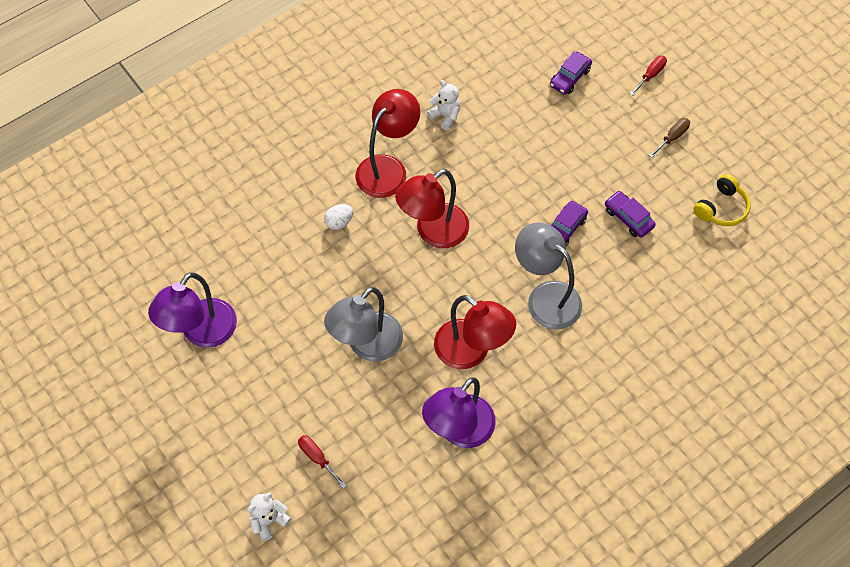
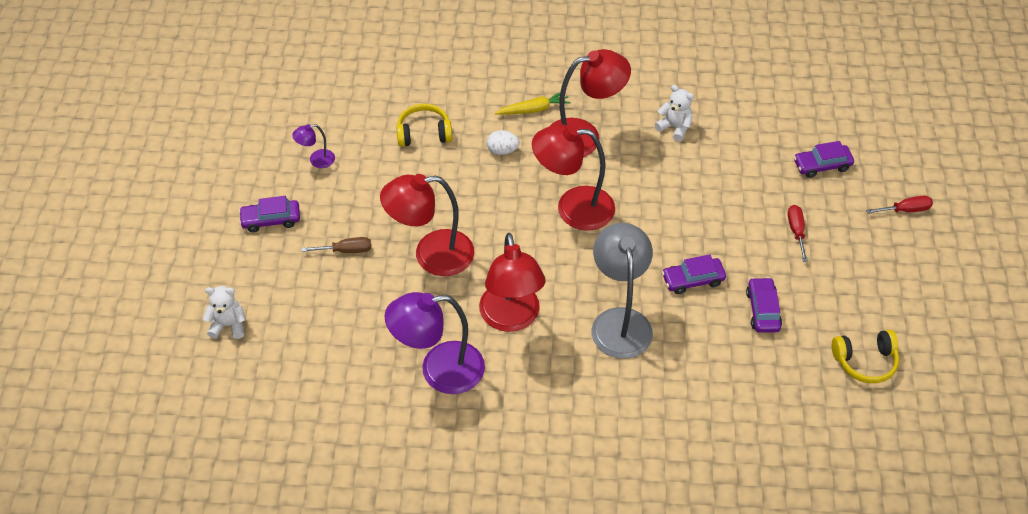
camera: 40 degrees right, 10 degrees down
purple lamp [148,272,237,348] -> purple lamp [292,124,335,168], size x0.46
red screwdriver [298,435,347,489] -> red screwdriver moved to [788,205,808,262]
grey lamp [324,287,403,361] -> red lamp [380,174,475,276]
white teddy bear [427,80,460,130] -> white teddy bear turned 45 degrees counterclockwise [655,85,694,141]
brown screwdriver [649,118,690,158] -> brown screwdriver moved to [302,237,371,253]
none -> purple car [239,196,300,232]
none -> yellow headphones [396,104,452,147]
none -> yellow carrot [495,93,571,115]

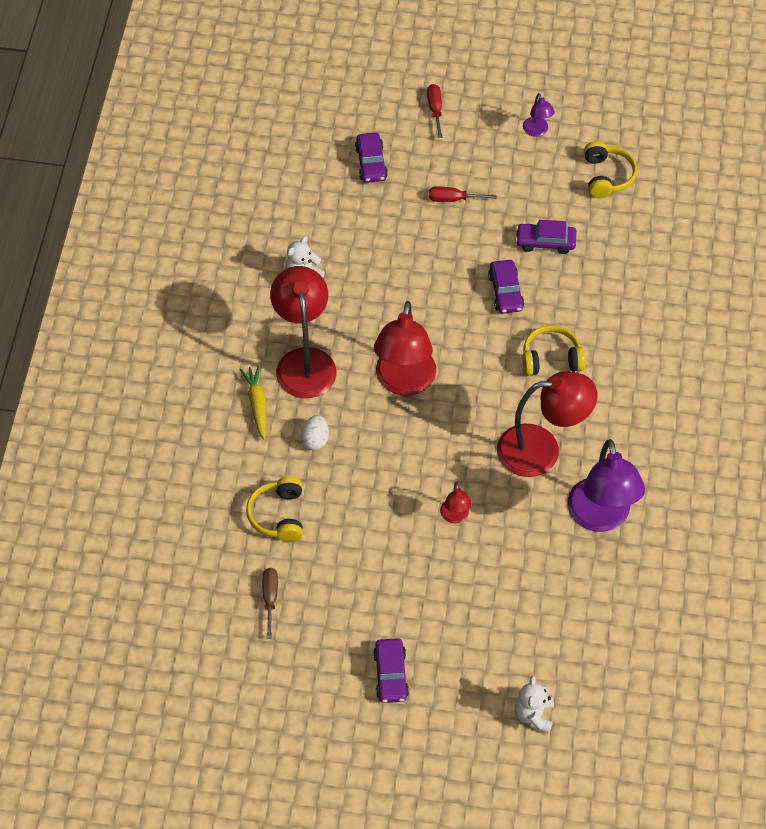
camera: 85 degrees left, 5 degrees up
purple lamp [292,124,335,168] -> purple lamp moved to [523,93,555,137]
brown screwdriver [302,237,371,253] -> brown screwdriver moved to [262,568,278,639]
red lamp [380,174,475,276] -> red lamp [440,482,472,523], size x0.46
grey lamp [592,223,653,359] -> yellow headphones [523,325,585,376]

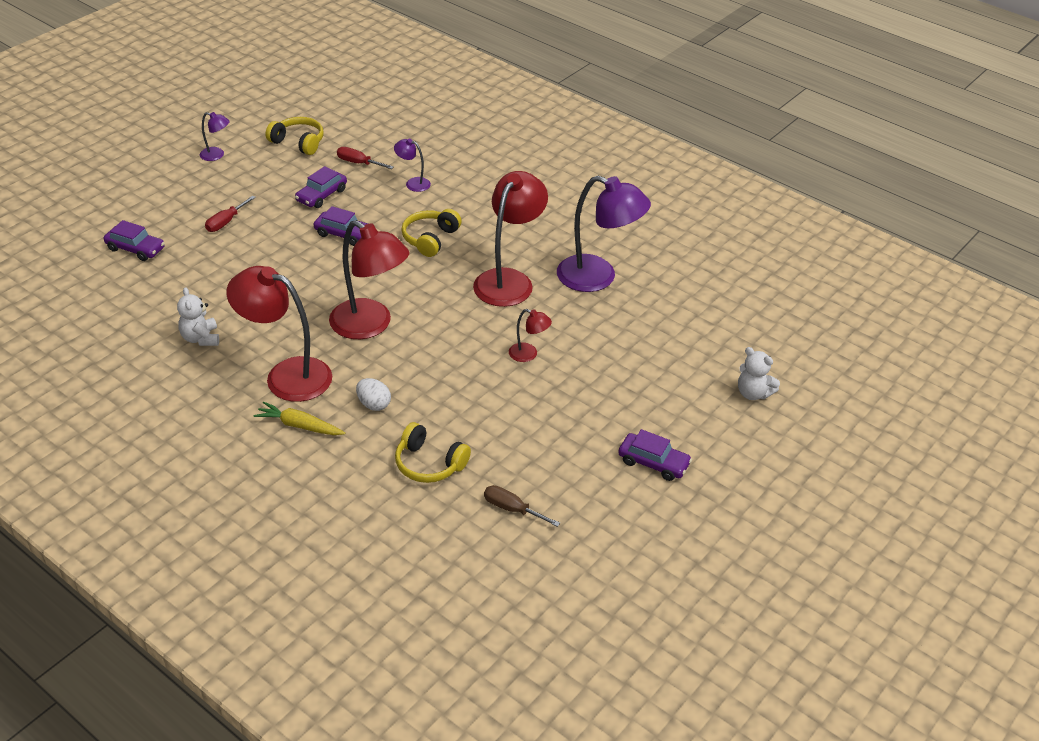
camera: 60 degrees left, 15 degrees down
red screwdriver [427,84,442,138] -> red screwdriver moved to [337,147,394,169]
none -> purple lamp [394,139,431,192]

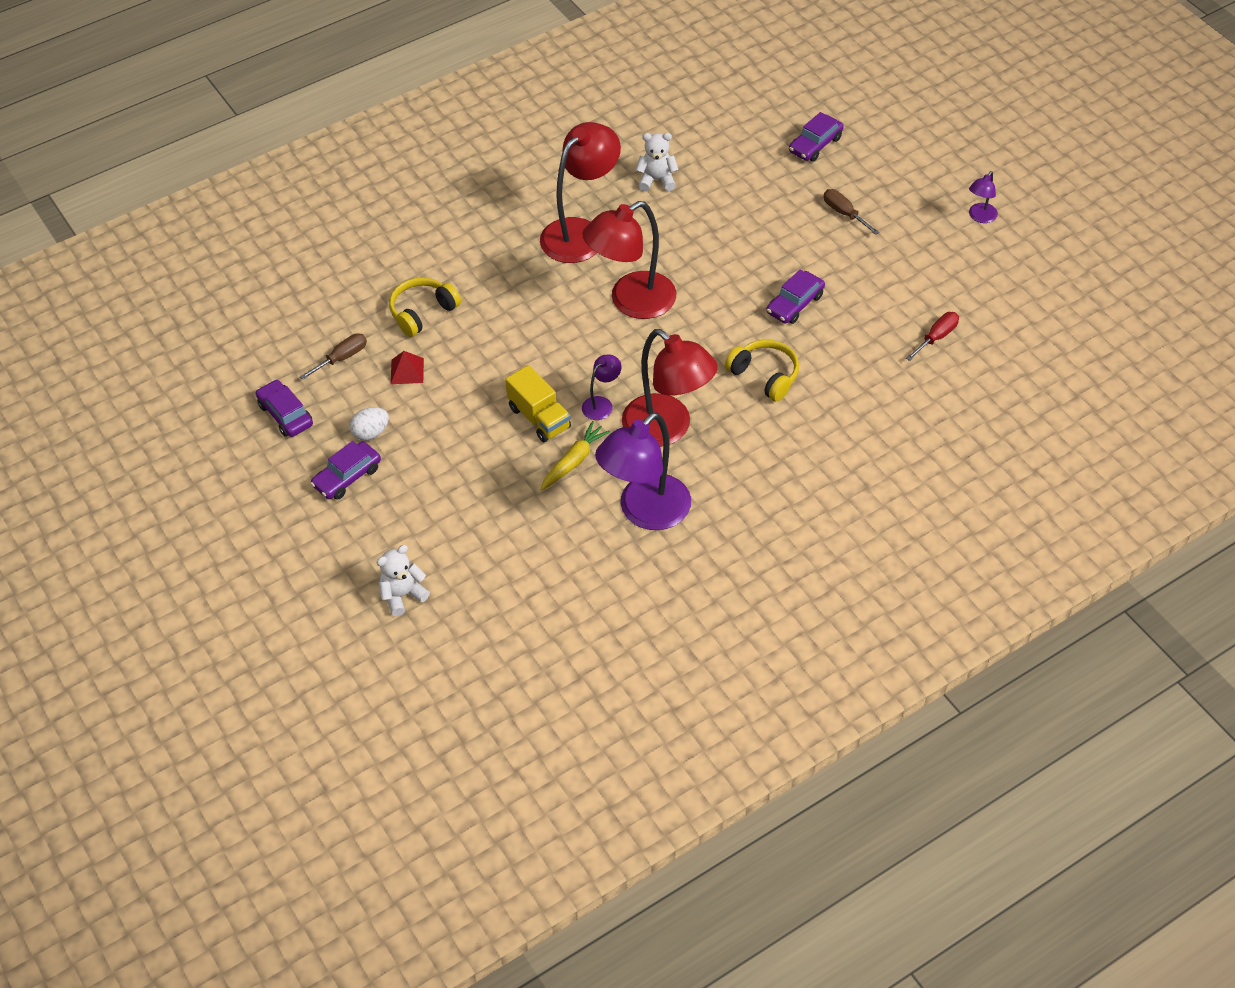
camera: 110 degrees right, 10 degrees up
red screwdriver [205,195,256,232] -> brown screwdriver [824,189,879,235]
yellow carrot [254,401,345,435] -> yellow carrot moved to [540,421,610,491]
yellow headphones [266,117,324,155] -> none
purple car [295,166,347,208] -> purple car moved to [256,380,313,437]
white egg [356,378,391,411] -> white egg moved to [350,407,389,441]
purple lamp [394,139,431,192] -> purple lamp moved to [582,355,621,420]
red lamp [509,309,552,362] -> yellow truck [505,365,571,442]
none -> red pyramid [391,351,424,384]

